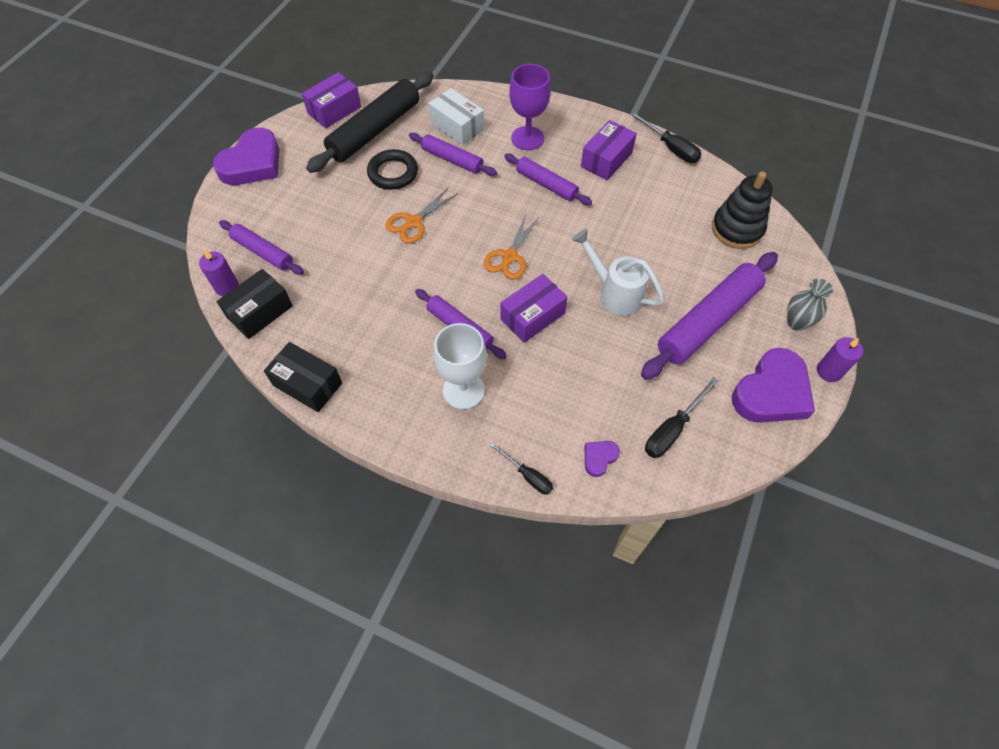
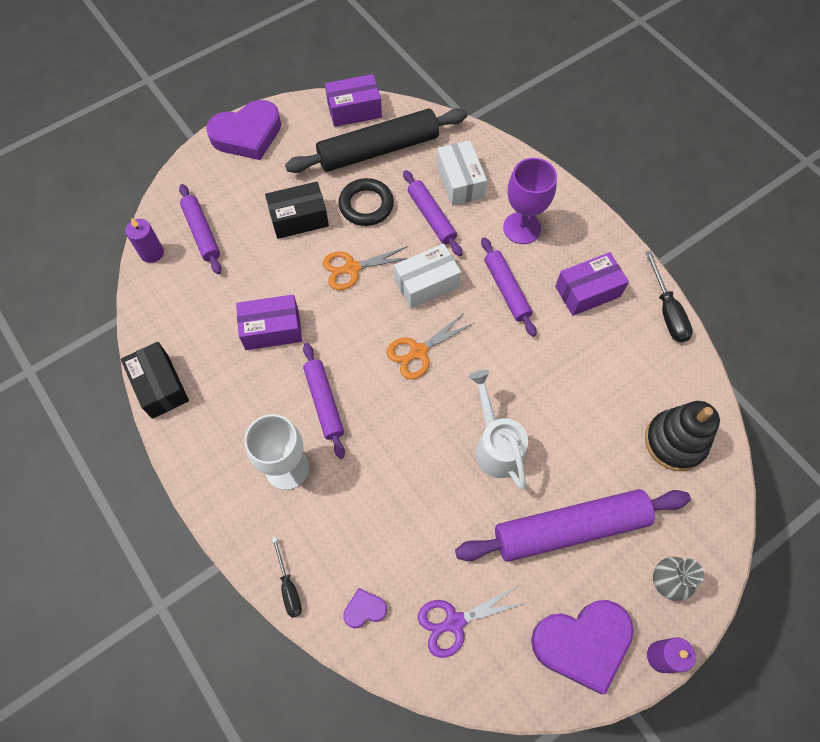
camera: 30 degrees right, 5 degrees up
black box [217,269,293,339] -> black box moved to [265,182,329,239]
purple box [500,274,568,343] -> purple box moved to [236,295,302,350]
black screwdriver [645,377,718,458] -> purple scissors [418,585,525,658]
none -> white box [394,244,461,308]

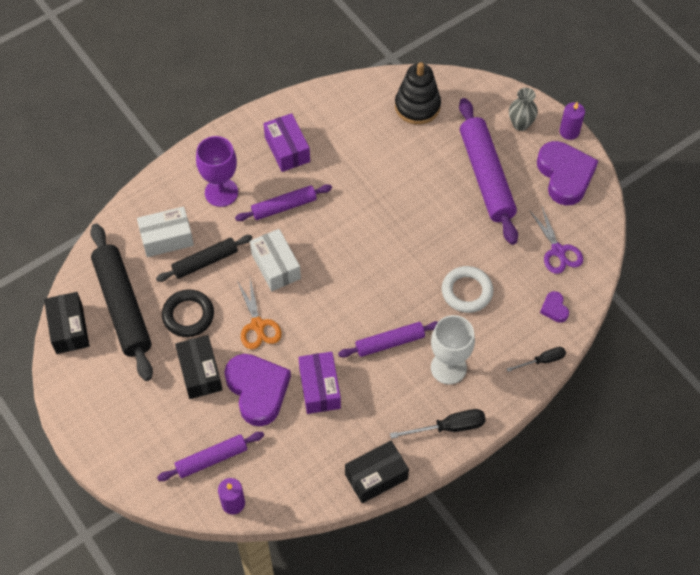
camera: 90 degrees left, 5 degrees down
purple heart [206,100,281,160] -> purple heart moved to [224,354,291,426]
purple box [325,74,382,127] -> black box [44,292,89,354]
orange scissors [386,312,474,380] -> none
purple rolling pin [403,170,462,256] -> black rolling pin [156,235,252,282]
white watering can [469,370,528,490] -> none
black screwdriver [645,251,693,342] -> black screwdriver moved to [390,409,486,439]
none -> white ring [442,266,493,313]

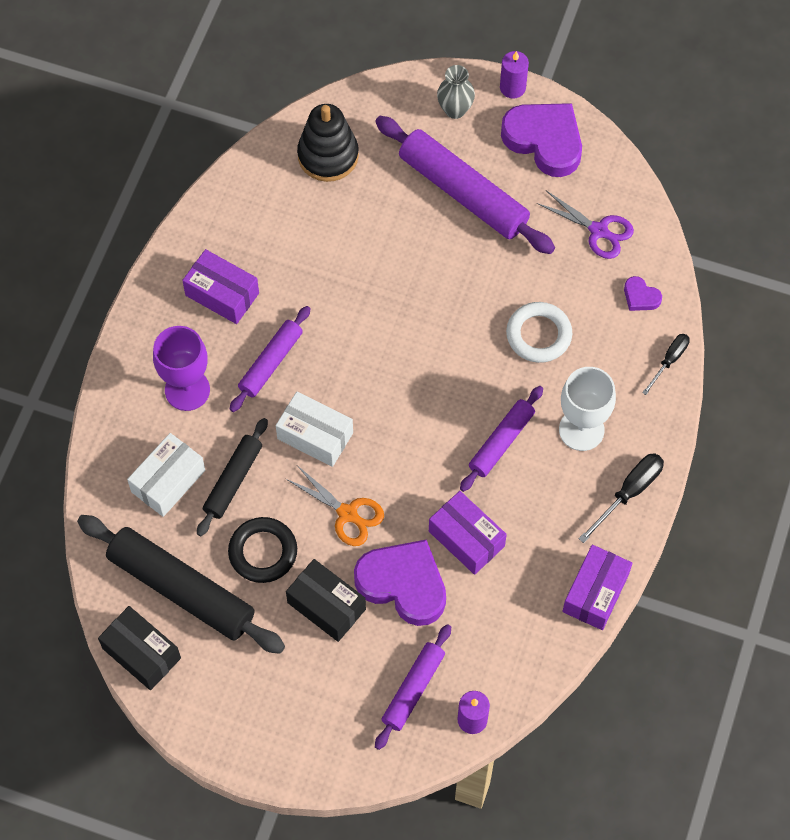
camera: 35 degrees left, 5 degrees up
black box [345,441,409,503] -> purple box [562,545,632,630]

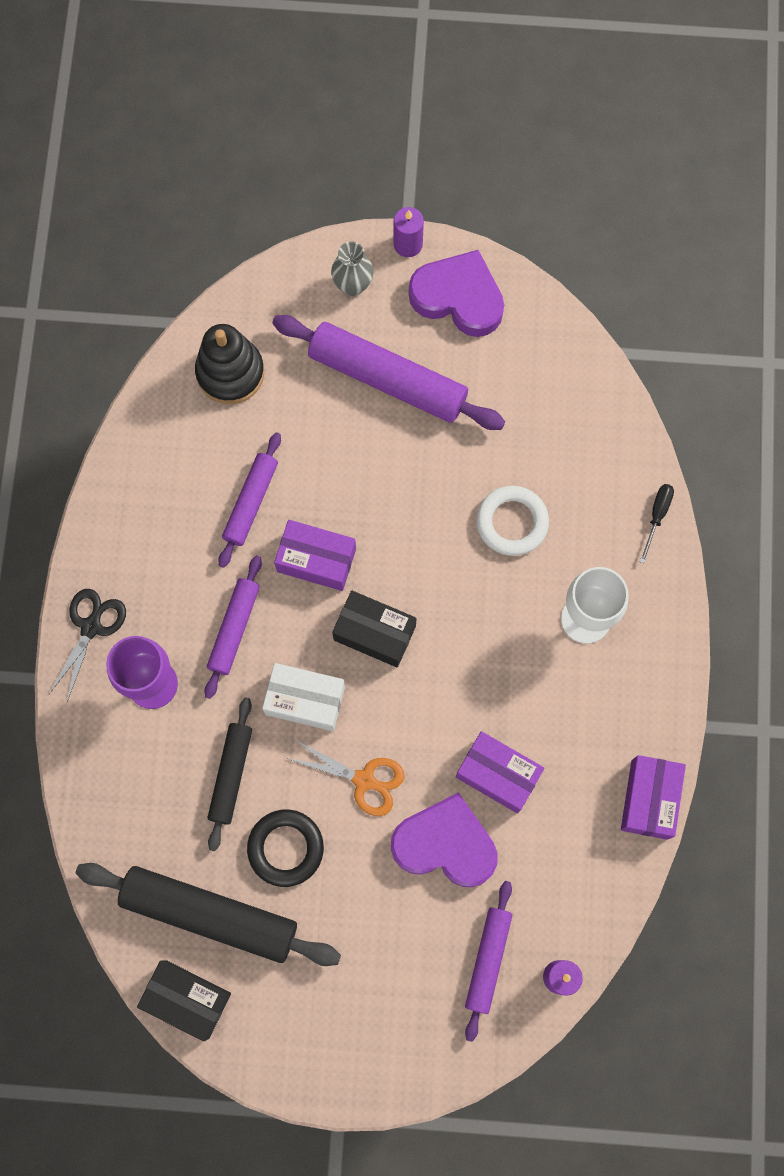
camera: 15 degrees left, 10 degrees up
white box [127,433,205,517] -> none
purple box [182,249,259,324] -> purple box moved to [274,520,356,591]
black box [286,559,366,642] -> black box moved to [332,591,416,667]
purple rolling pin [460,386,543,492] -> purple rolling pin moved to [218,432,281,568]
purple scissors [537,191,634,259] -> none
black screwdriver [578,453,664,543] -> none
purple heart [624,276,662,311] -> none
none -> black scissors [49,589,126,702]

